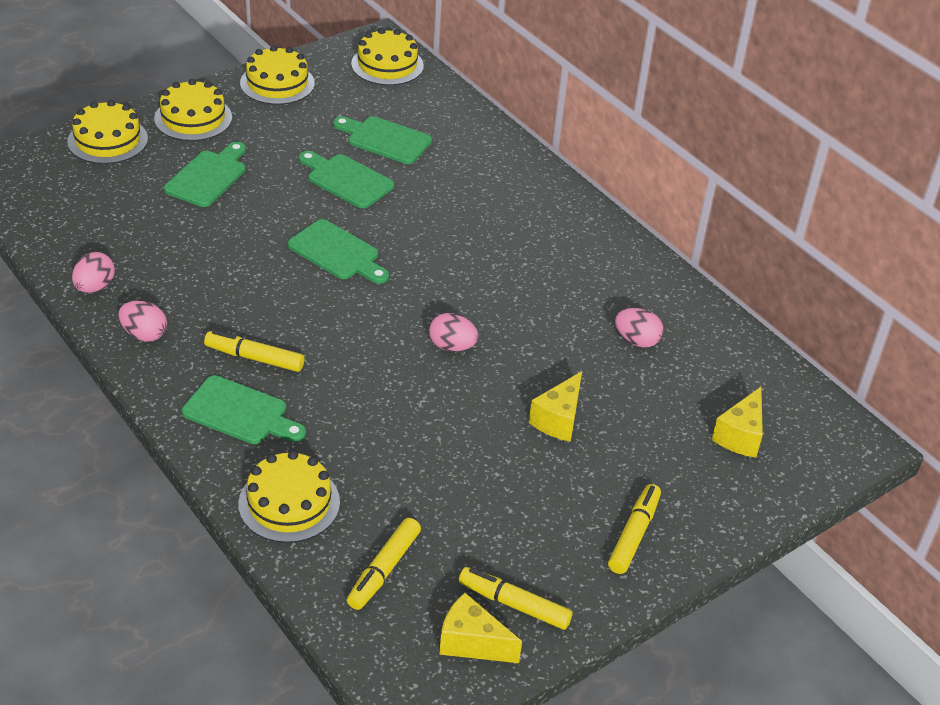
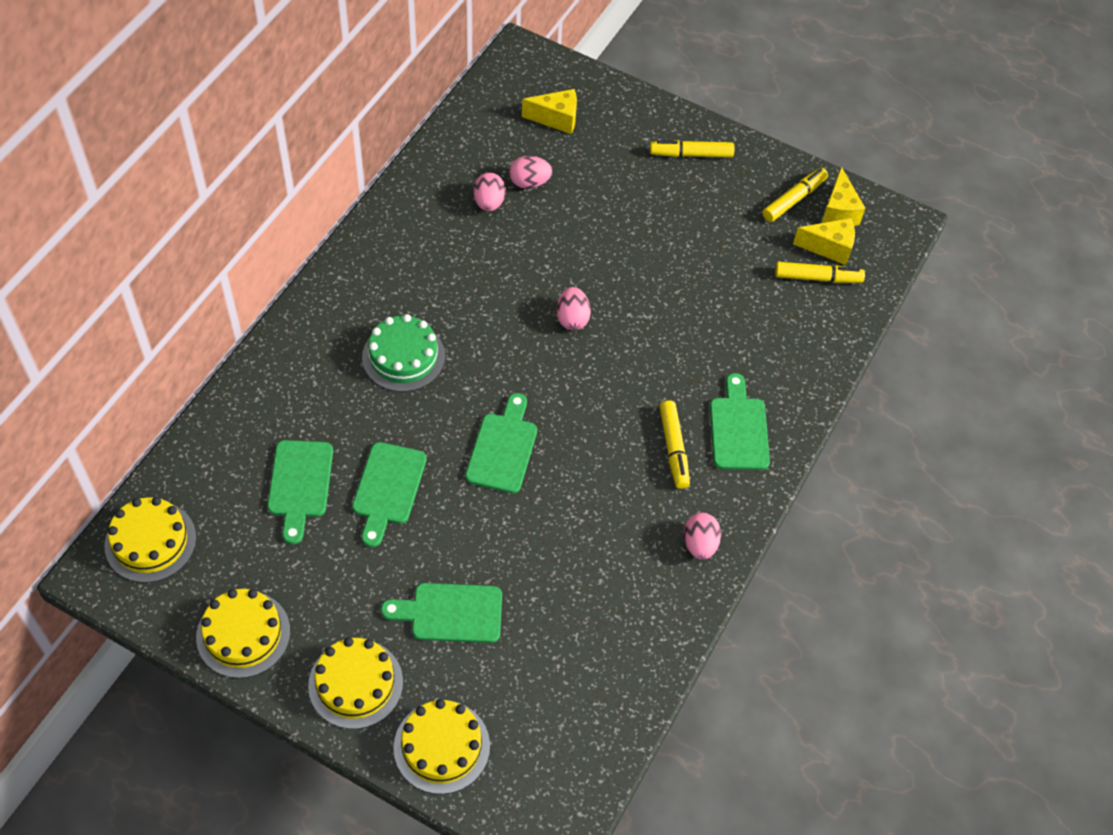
camera: 115 degrees left, 15 degrees up
pink egg [72,252,115,293] -> pink egg moved to [509,156,552,189]
yellow cake [238,450,340,543] -> none
yellow marker [459,567,573,630] -> yellow marker turned 135 degrees counterclockwise [762,168,828,222]
yellow cheese [529,371,582,442] -> yellow cheese moved to [793,218,855,265]
none -> green cake [362,314,445,392]

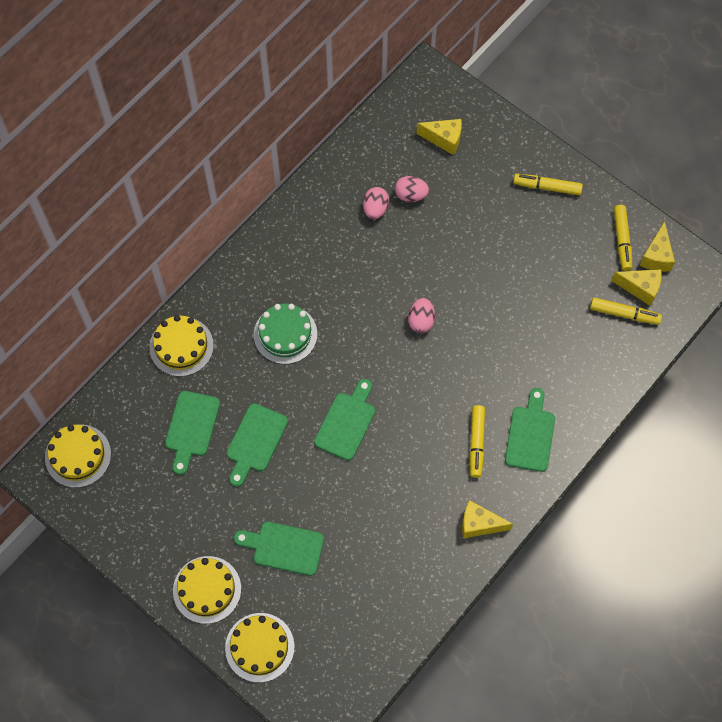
camera: 15 degrees right, 10 degrees up
yellow cake [196,589,290,678] -> yellow cake moved to [149,315,214,377]
pink egg [684,513,721,560] -> yellow cheese [462,500,513,538]
yellow marker [762,168,828,222] -> yellow marker turned 120 degrees clockwise [614,205,632,271]

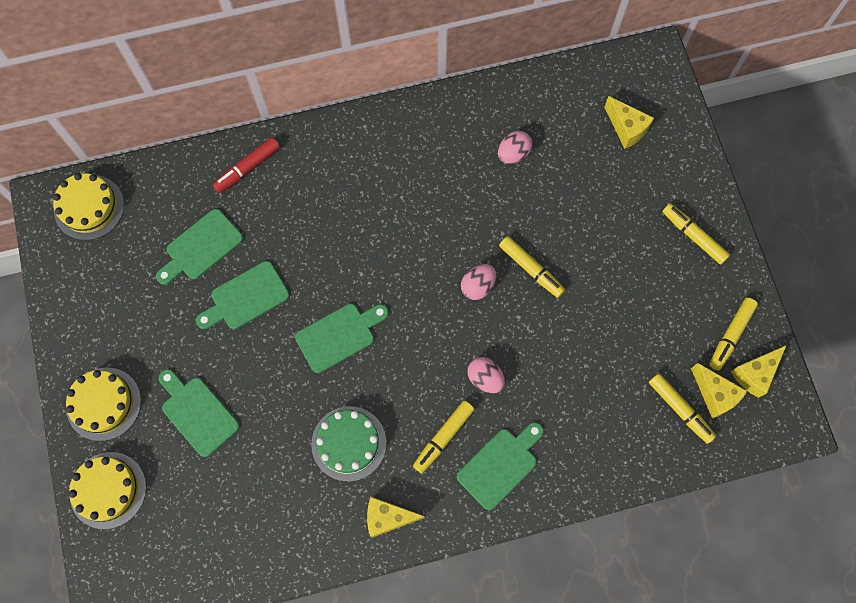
camera: 35 degrees right, 5 degrees up
yellow cake [149,315,214,377] -> red marker [213,137,280,193]
green cake [254,304,317,364] -> green cake moved to [311,406,386,482]
pink egg [395,176,429,202] -> pink egg moved to [468,357,505,393]
yellow cheese [462,500,513,538] -> yellow cheese turned 45 degrees counterclockwise [367,497,425,538]
none -> yellow marker [499,236,565,298]

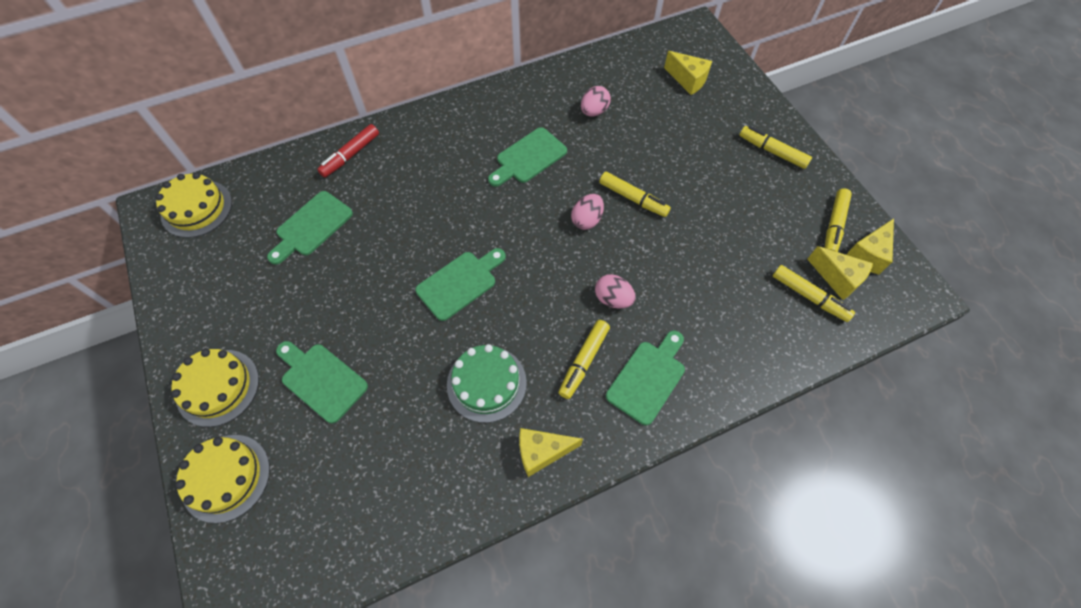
camera: 10 degrees left, 10 degrees down
green cutting board [196,261,290,329] -> green cutting board moved to [488,127,567,187]

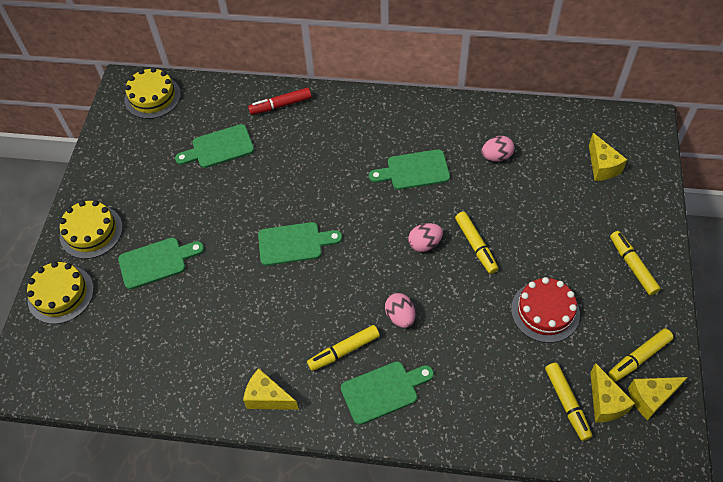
camera: 35 degrees right, 5 degrees down
green cutting board [276,341,368,424] -> green cutting board turned 90 degrees clockwise [118,238,204,290]
green cake [447,344,527,423] -> none
none -> red cake [511,277,580,343]

